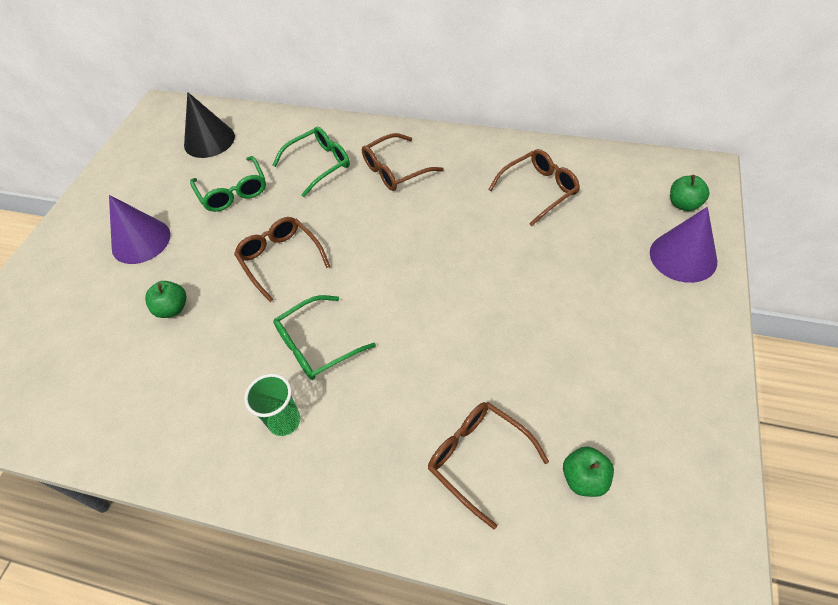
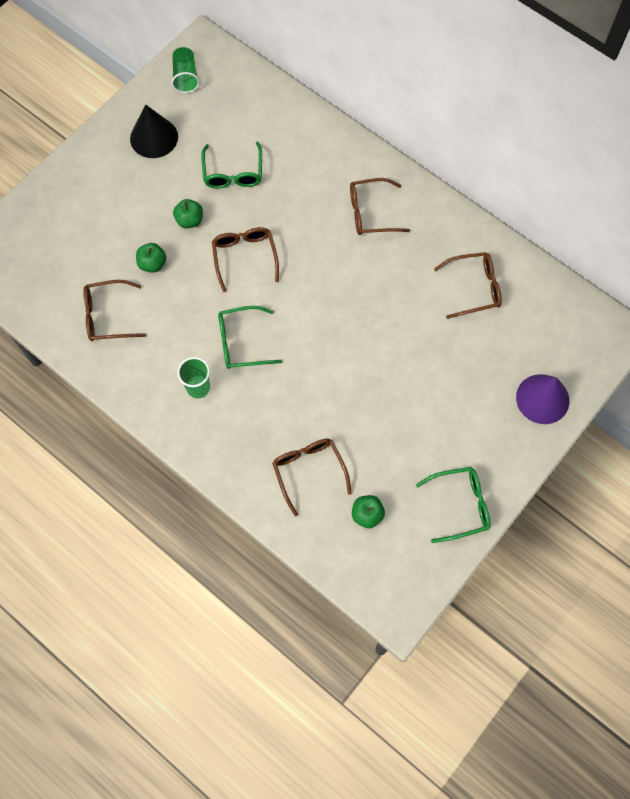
camera: 20 degrees right, 15 degrees up
purple cone [109,195,171,264] -> none
black cone [184,92,235,158] -> black cone moved to [130,104,178,158]
green glasses [273,126,350,197] -> green glasses moved to [416,467,491,543]
green apple [670,175,710,211] -> green apple moved to [173,199,203,228]
none -> brown glasses [83,280,146,341]
none -> green cup [171,47,200,93]

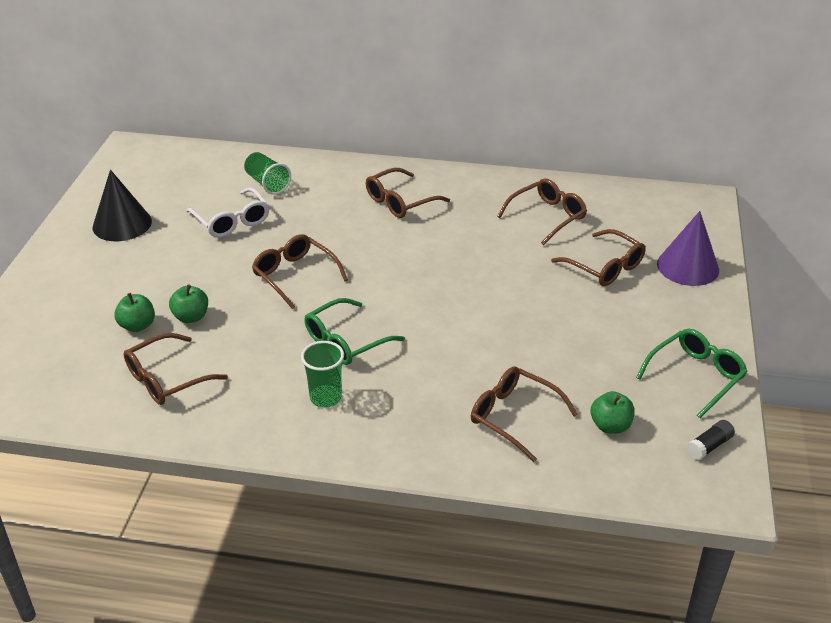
camera: 30 degrees left, 30 degrees down
green cup [171,47,200,93] -> green cup moved to [244,152,291,195]
green apple [173,199,203,228] -> green apple moved to [114,293,155,332]
green glasses [201,142,262,189] -> white glasses [186,187,270,237]
none -> brown glasses [551,229,646,286]
none -> black glue stick [686,420,735,460]

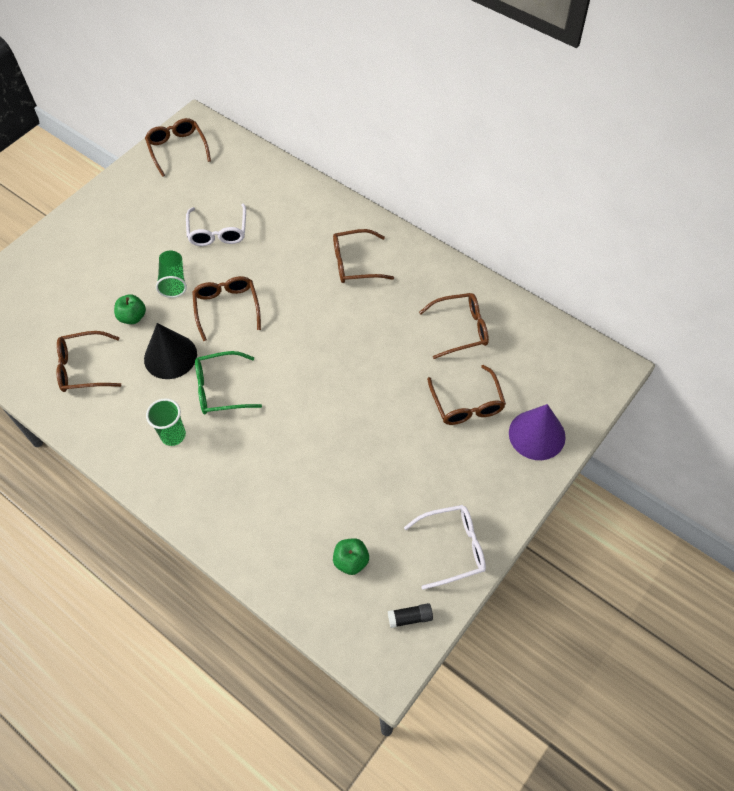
camera: 30 degrees right, 20 degrees up
black cone [93,170,152,241] -> black cone moved to [144,323,197,379]
green apple [114,293,155,332] -> none
green cup [244,152,291,195] -> green cup moved to [156,251,187,298]
brown glasses [471,366,578,462] -> brown glasses moved to [145,118,211,177]
green glasses [636,329,748,418] -> white glasses [404,505,486,590]

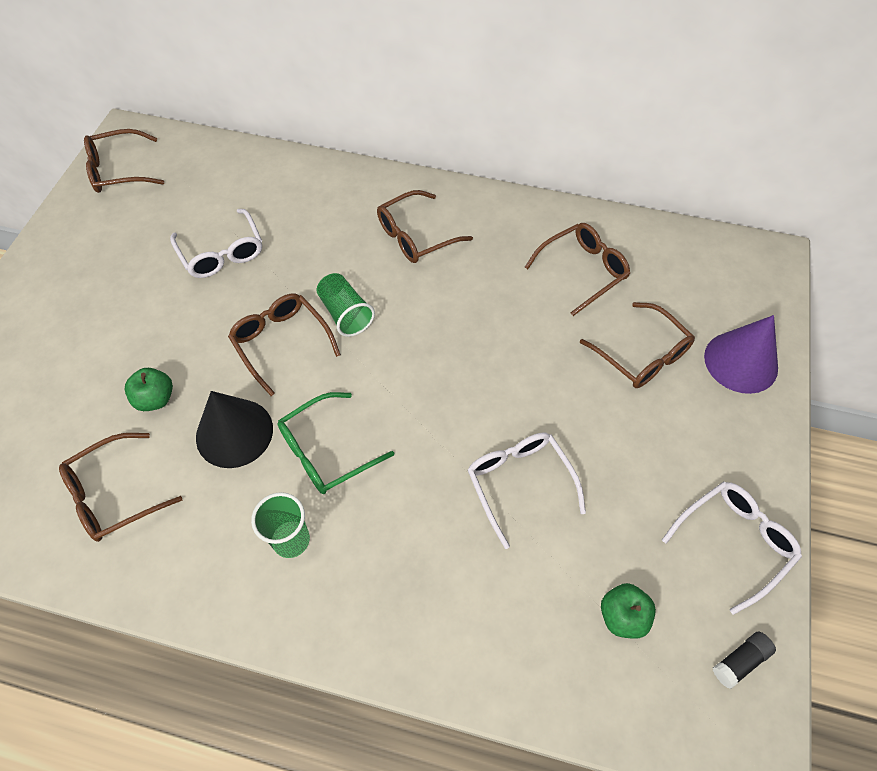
camera: 25 degrees left, 0 degrees up
brown glasses [145,118,211,177] -> brown glasses turned 60 degrees counterclockwise [84,129,164,193]
green cup [156,251,187,298] -> green cup moved to [317,273,375,337]
none -> white glasses [468,433,586,549]

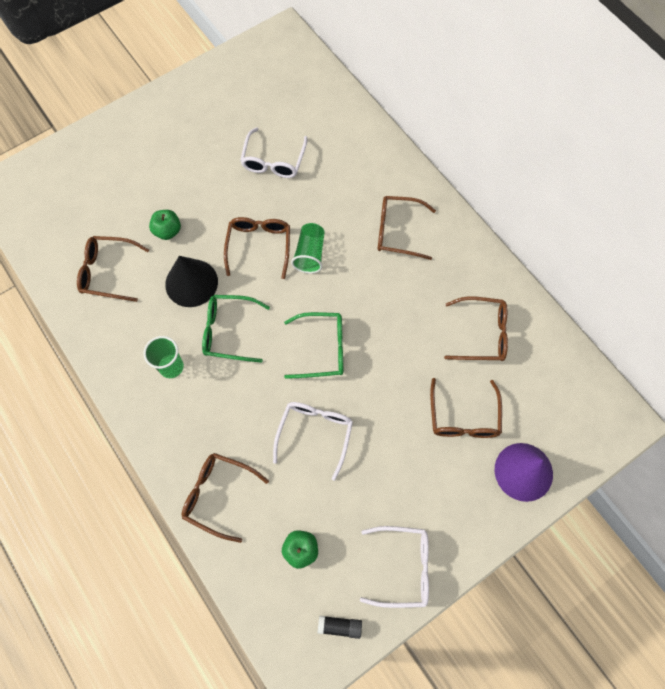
camera: 40 degrees right, 10 degrees up
brown glasses [84,129,164,193] -> brown glasses moved to [181,453,269,543]
none -> green glasses [284,312,343,379]

